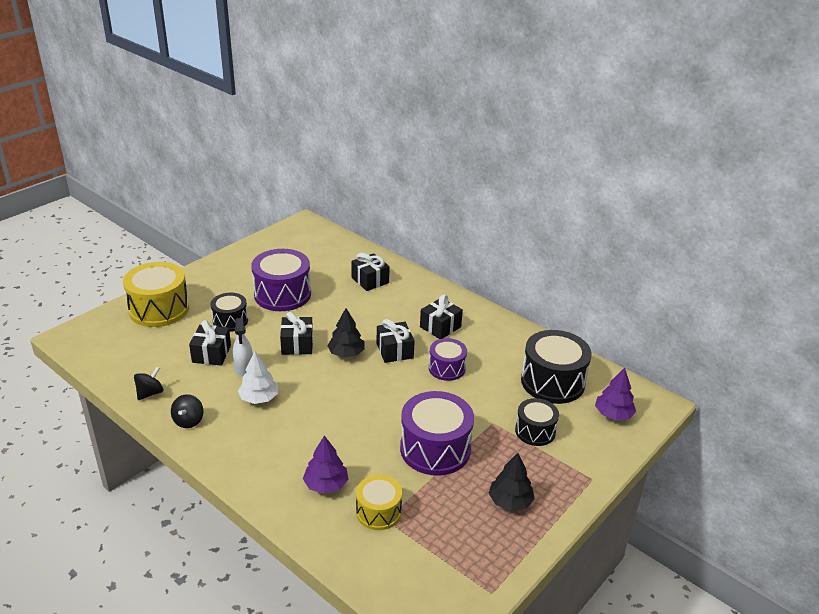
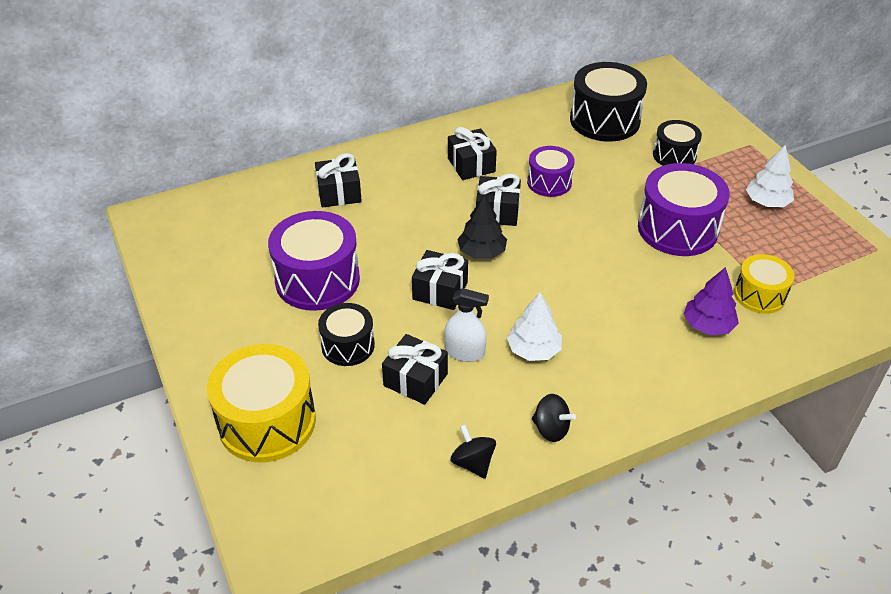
camera: 65 degrees left, 10 degrees up
black tree [488,453,535,511] -> white tree [746,145,794,207]
purple tree [595,368,636,420] -> none

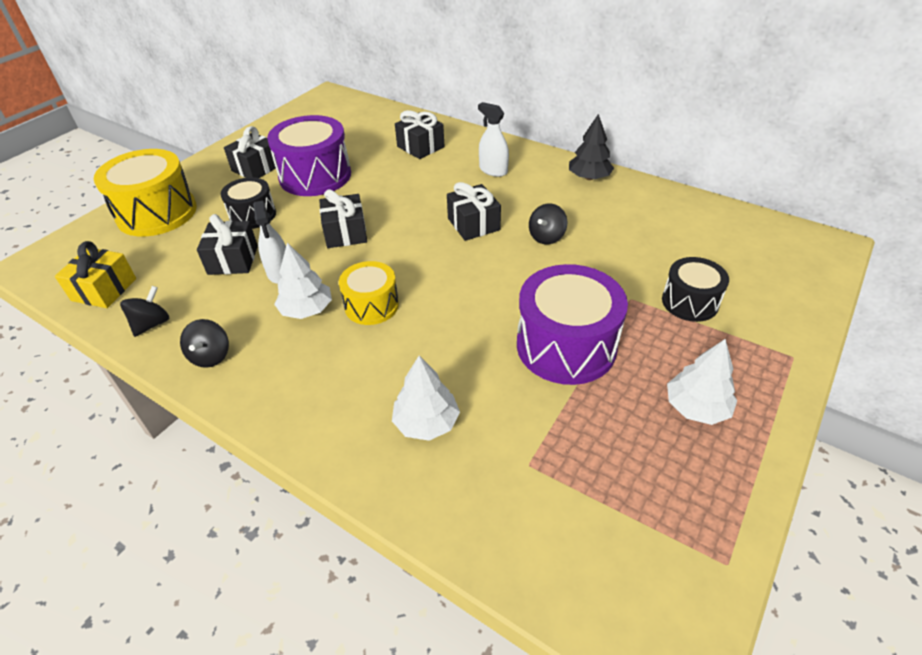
camera: 60 degrees right, 0 degrees up
black gift [448,127,497,180] -> black gift moved to [224,126,277,178]
black tree [457,194,507,259] -> black tree moved to [569,114,614,180]
purple drum [527,146,575,197] -> black spinning top [529,203,567,244]
black drum [570,62,647,142] -> none
purple tree [684,267,739,335] -> white tree [392,356,460,441]
yellow drum [734,254,795,314] -> yellow drum moved to [339,261,399,325]
none -> yellow gift [55,241,136,308]
none -> white spray bottle [478,102,509,177]

